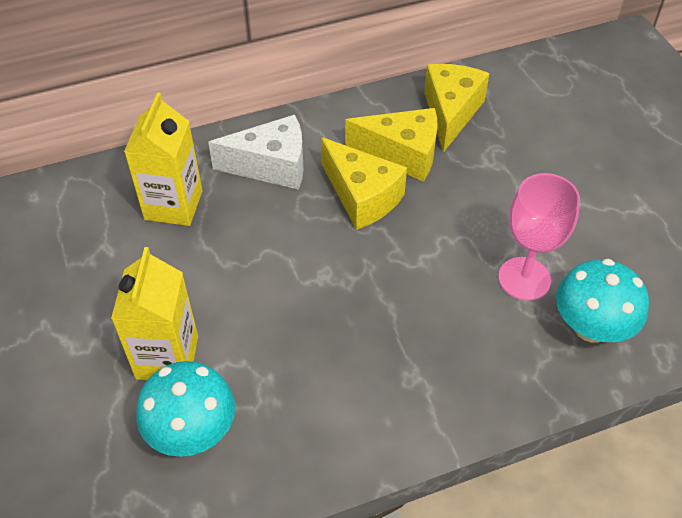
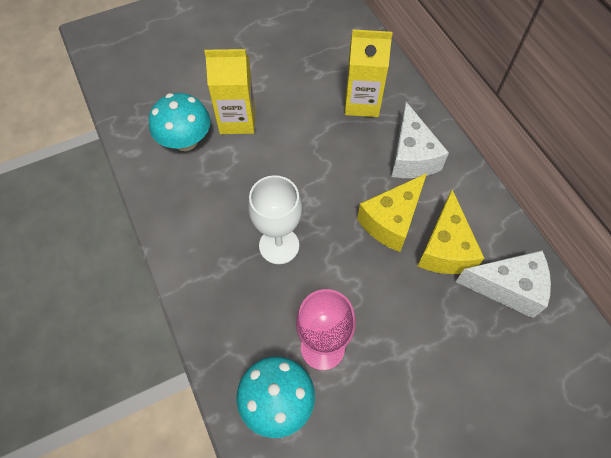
camera: 85 degrees right, 10 degrees up
yellow cheese [424,64,490,153] -> white cheese [455,250,551,318]
none -> white goblet [248,175,302,264]

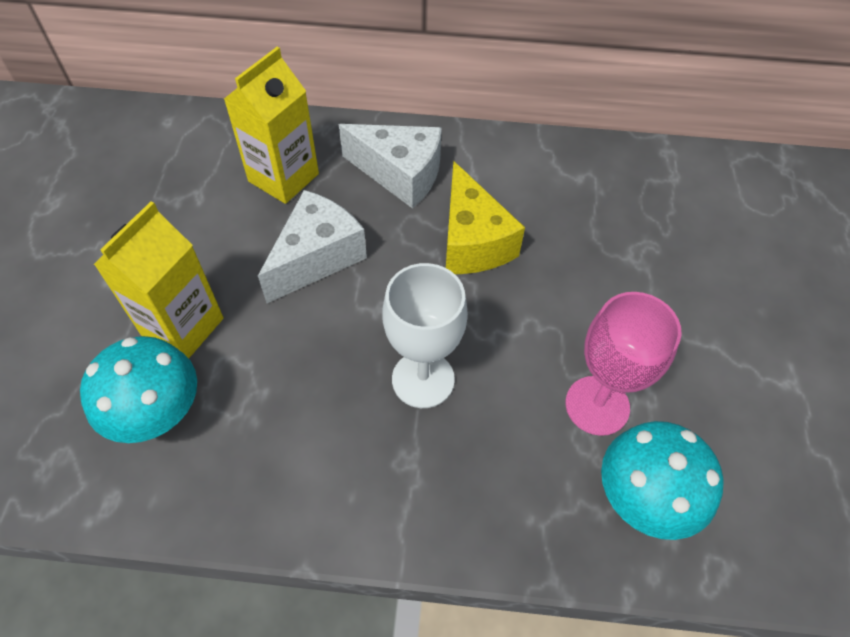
camera: 60 degrees left, 5 degrees down
yellow cheese [417,190,484,274] -> none
white cheese [455,250,551,318] -> white cheese moved to [258,190,367,303]

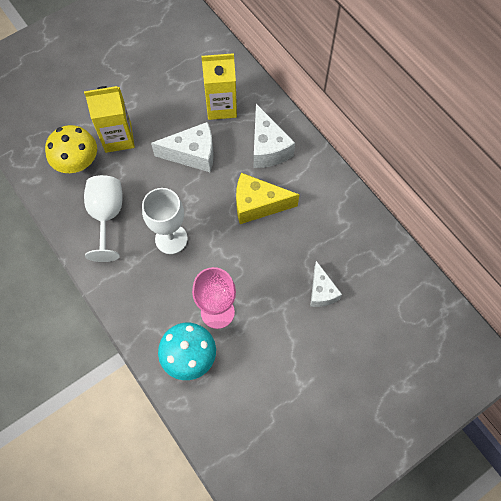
camera: 50 degrees right, 10 degrees up
turquoise mushroom [80,336,197,443] -> yellow mushroom [45,125,97,173]
yellow cheese [446,161,525,274] -> yellow cheese turned 60 degrees clockwise [236,173,300,224]
none -> white goblet [84,175,123,262]
none -> white cheese [310,261,342,307]

